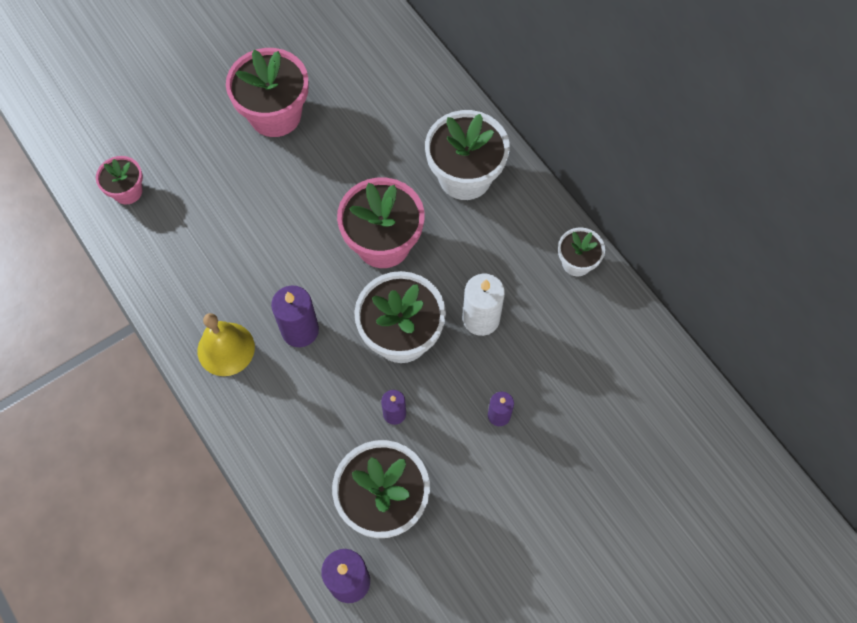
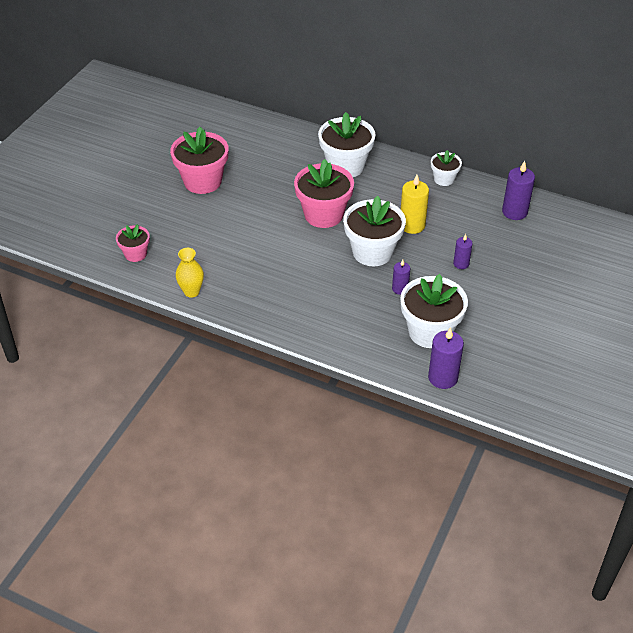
camera: 30 degrees left, 20 degrees down
yellow bell [197,313,255,376] -> none
purple candle [271,285,319,347] -> purple candle moved to [502,161,535,220]
white candle [463,274,505,336] -> yellow candle [401,175,429,234]
none -> yellow vase [176,248,204,298]

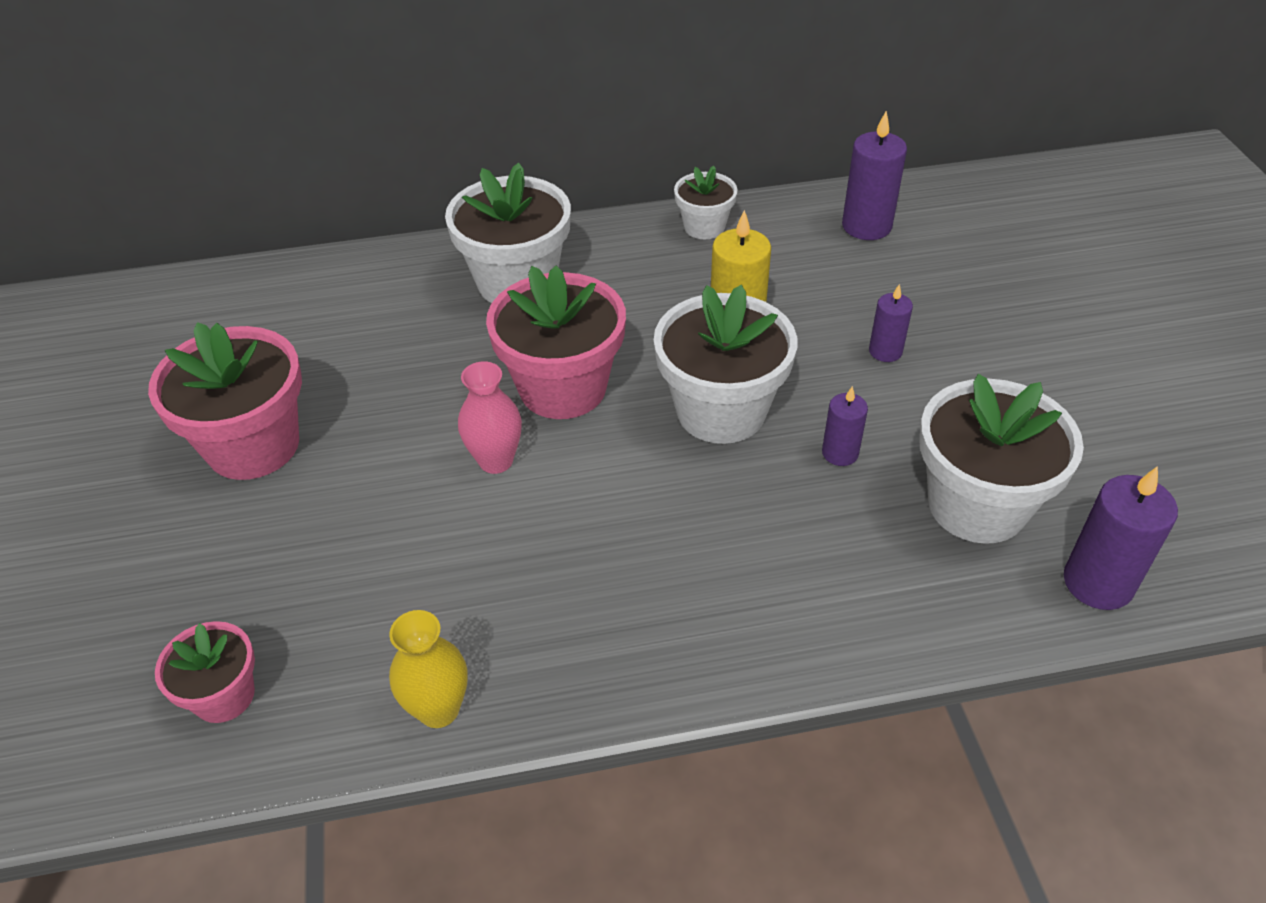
camera: 35 degrees left, 0 degrees up
none -> pink vase [458,361,522,474]

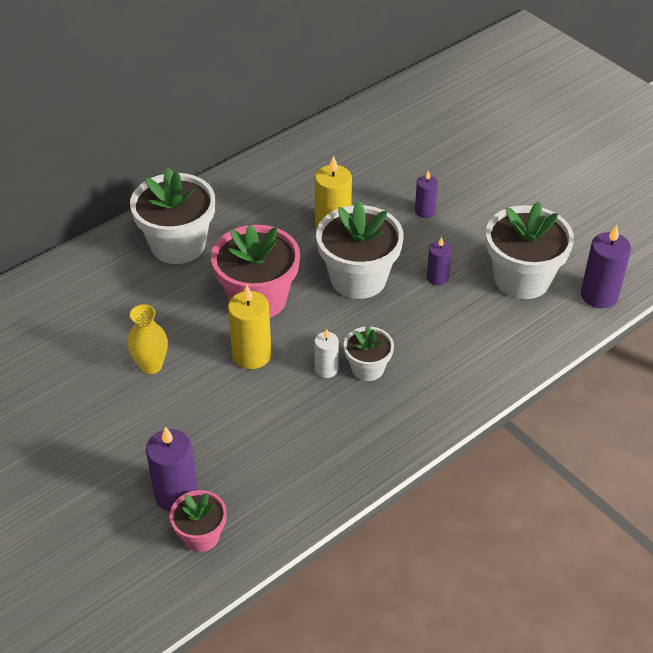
camera: 30 degrees left, 0 degrees up
pink flower pot [148,322,302,480] -> none
yellow vase [389,610,467,728] -> yellow vase moved to [127,304,168,374]
pink vase [458,361,522,474] -> yellow candle [228,285,271,369]
white flower pot [674,166,738,239] -> white flower pot moved to [344,325,394,381]
purple candle [842,111,907,240] -> purple candle moved to [146,426,198,512]
none -> white candle [314,329,339,378]

